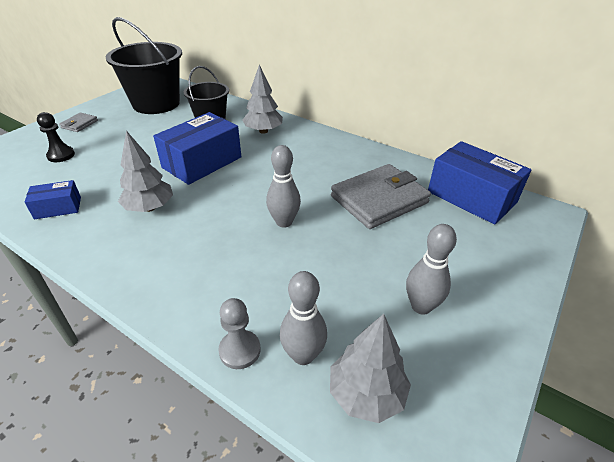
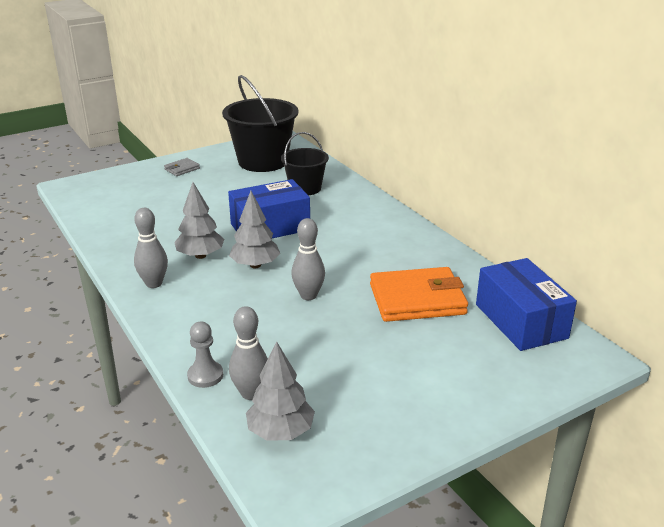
camera: 25 degrees right, 10 degrees down
blue box [25,180,81,219] -> none
black pawn [37,112,75,162] -> none
grey tree [243,65,283,134] -> grey tree moved to [229,191,280,268]
grey wallet [331,164,431,229] -> orange wallet [370,267,468,322]
grey bowling pin [406,224,457,315] -> grey bowling pin moved to [134,208,168,288]

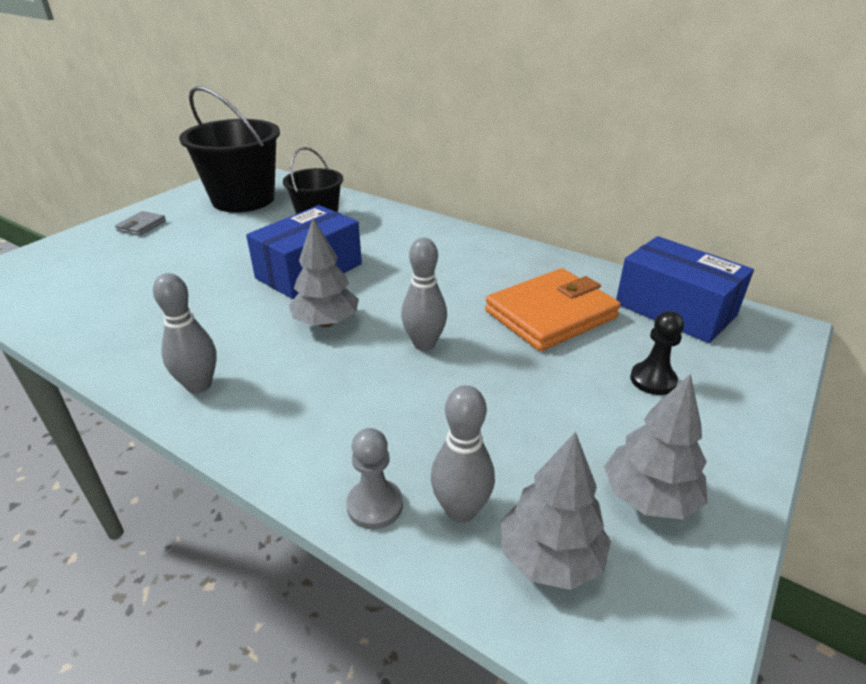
camera: 25 degrees left, 5 degrees up
grey tree [174,182,224,259] -> grey tree moved to [604,374,707,519]
none -> black pawn [630,311,684,395]

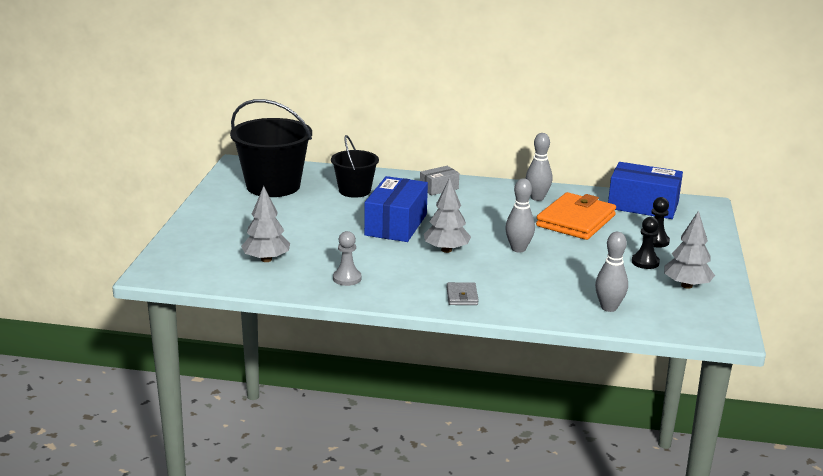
camera: 25 degrees left, 10 degrees down
grey wallet [115,211,166,236] -> grey wallet moved to [447,282,479,305]
grey bowling pin [153,273,217,393] -> grey bowling pin moved to [526,133,553,201]
grey pawn [346,428,403,529] -> grey pawn moved to [333,231,361,286]
grey tree [501,432,611,590] -> grey tree moved to [241,186,290,262]
none -> grey box [420,166,459,195]
none -> black pawn [632,217,660,269]

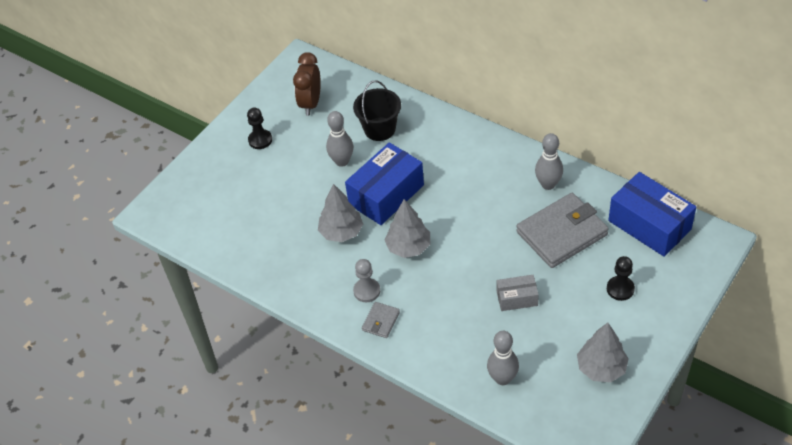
camera: 30 degrees right, 25 degrees up
black bucket [230,99,312,197] -> brown clock [293,52,321,116]
grey tree [241,186,290,262] -> grey tree moved to [318,184,363,242]
grey pawn [333,231,361,286] -> grey pawn moved to [353,259,380,302]
grey box [420,166,459,195] -> grey box moved to [497,275,539,311]
grey bowling pin [505,178,535,253] -> grey bowling pin moved to [326,111,353,167]
orange wallet [536,192,616,240] -> grey wallet [516,193,609,268]
black pawn [632,217,660,269] -> black pawn moved to [247,108,272,149]

